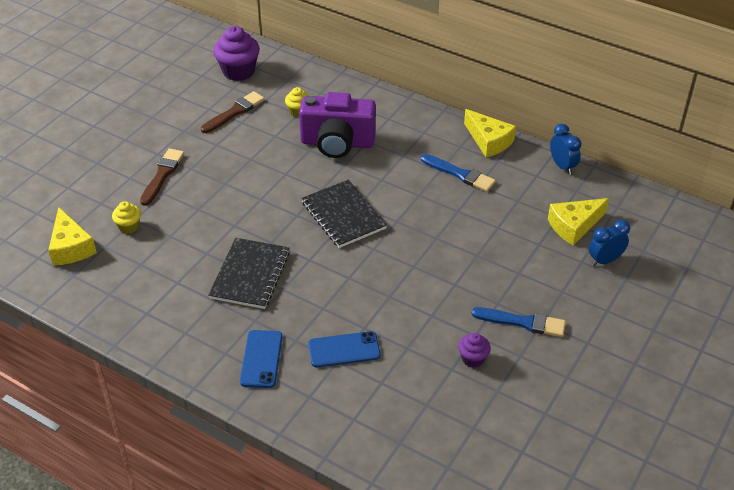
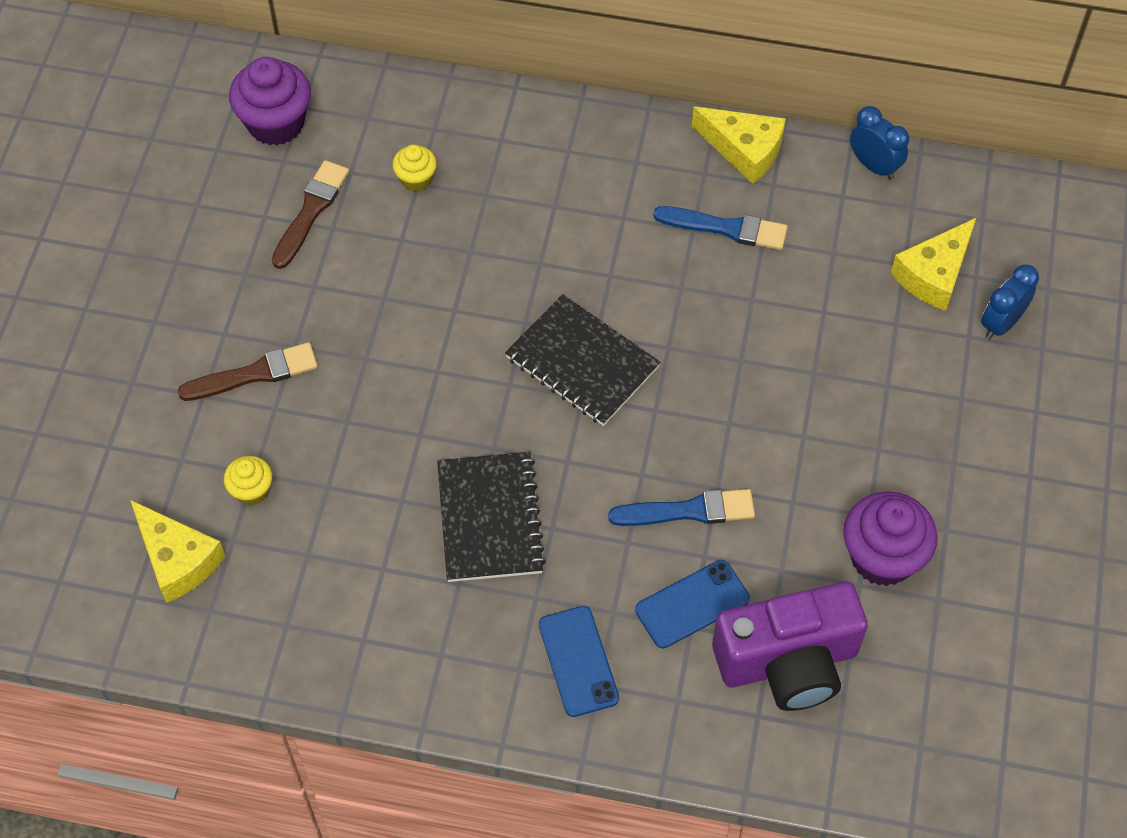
camera: 20 degrees left, 15 degrees up
brown brush [140,149,184,206] -> brown brush turned 75 degrees clockwise [177,342,318,401]
purple camera [299,92,376,158] -> purple camera moved to [712,582,868,711]
purple cupcake [458,333,491,368] -> purple cupcake [843,491,937,586], size x1.86
blue brush [472,307,566,337] -> blue brush moved to [608,489,755,526]

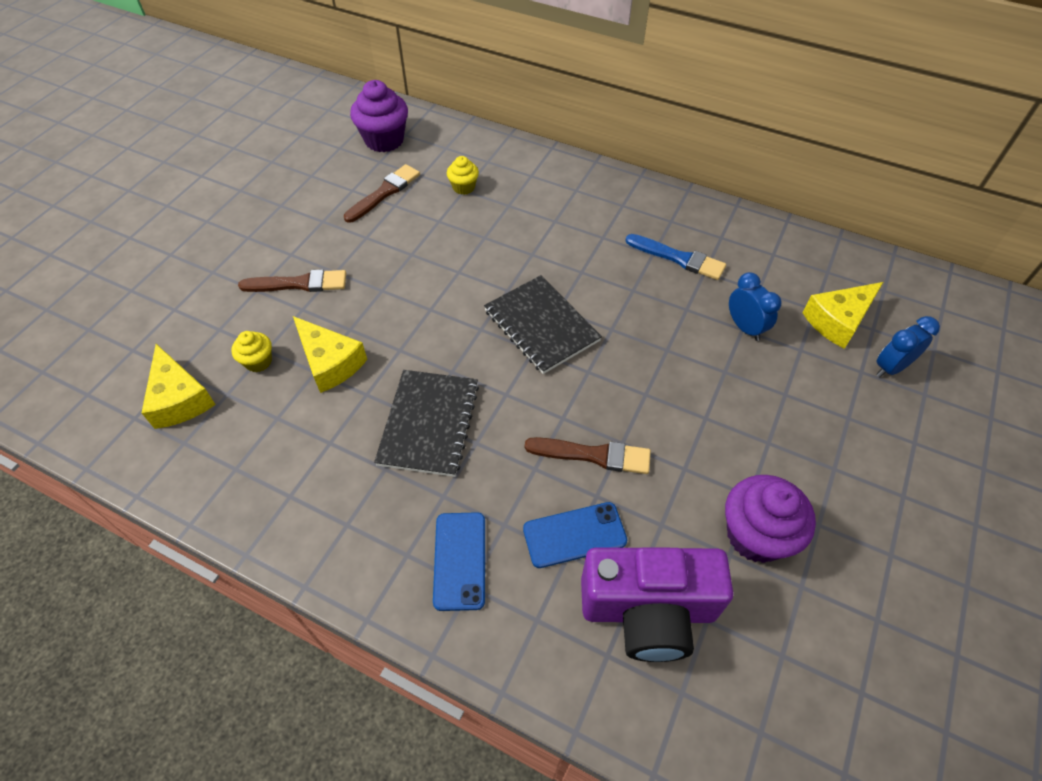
camera: 15 degrees right, 5 degrees down
blue brush [608,489,755,526] -> brown brush [525,437,651,474]
yellow cheese [692,106,786,184] -> yellow cheese moved to [293,316,367,393]
blue clock [850,106,909,180] -> blue clock moved to [729,272,782,341]

